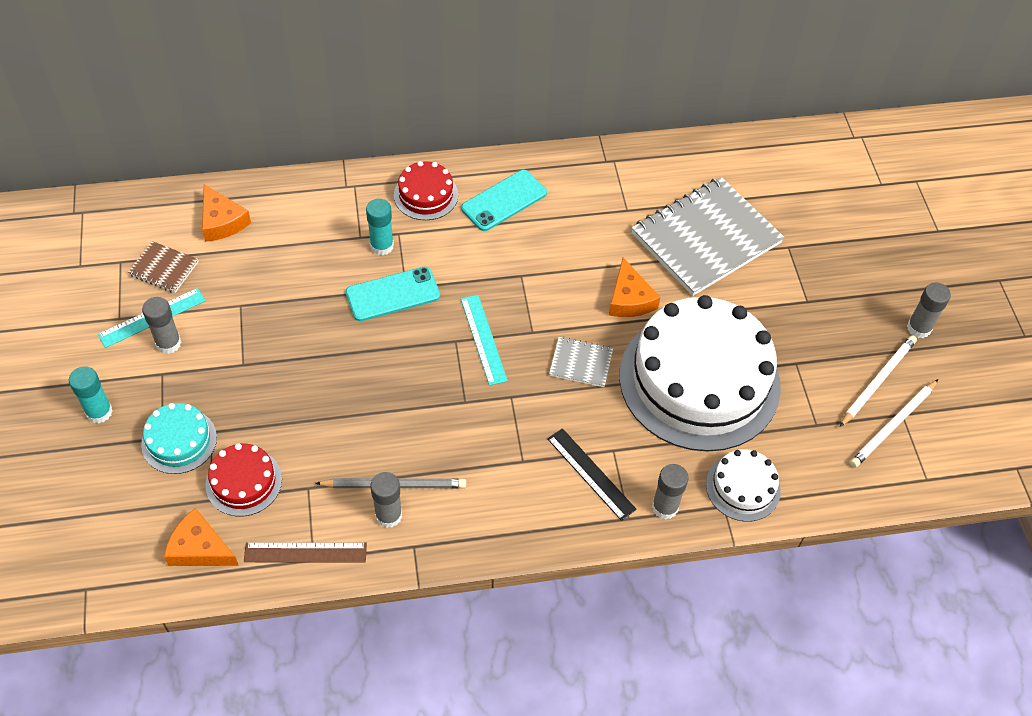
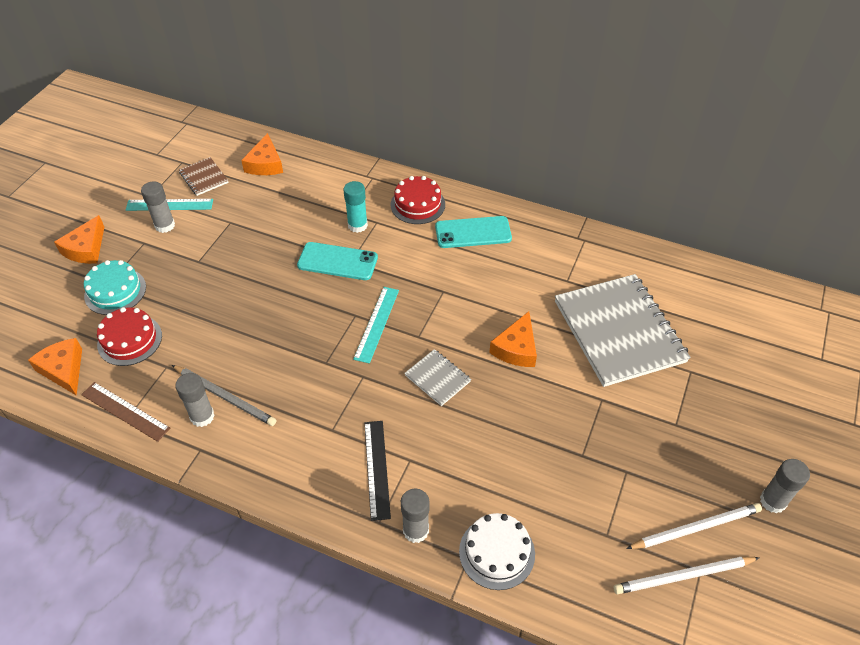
camera: 35 degrees right, 5 degrees down
turquoise glue stick [69,366,113,424] -> orange cheese [54,215,104,264]
white cake [619,295,781,452] -> none
grey notebook [631,177,785,296] -> grey notebook turned 75 degrees clockwise [555,274,691,387]

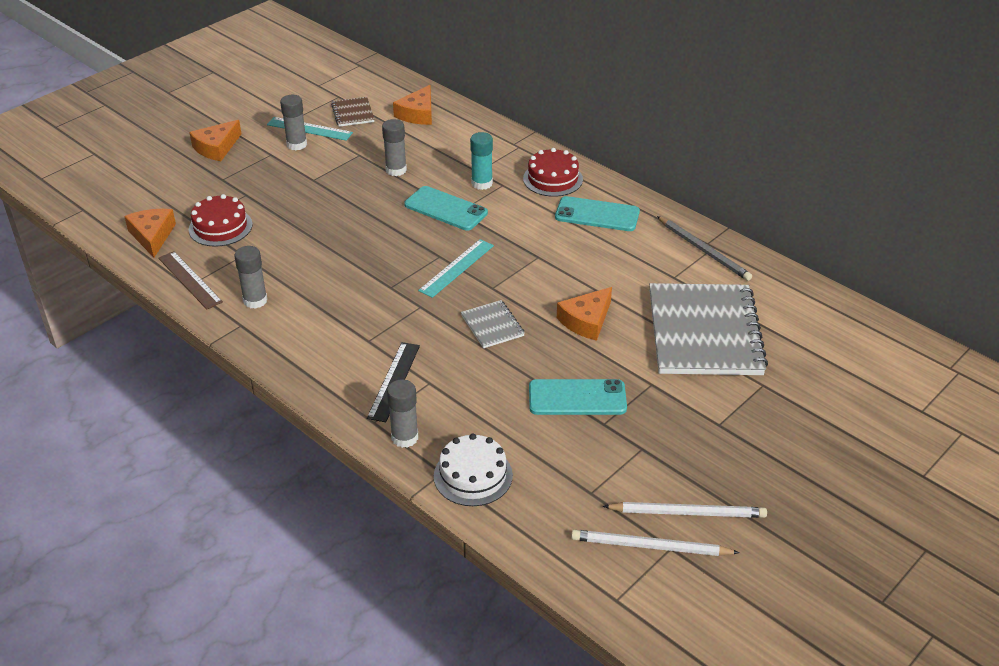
camera: 20 degrees right, 10 degrees down
turquoise cake [84,260,146,315] -> none
grey pencil [172,365,276,426] -> grey pencil moved to [657,216,752,281]
grey glue stick [760,459,810,514] -> grey glue stick moved to [382,119,407,176]
none -> turquoise phone [529,379,627,415]

